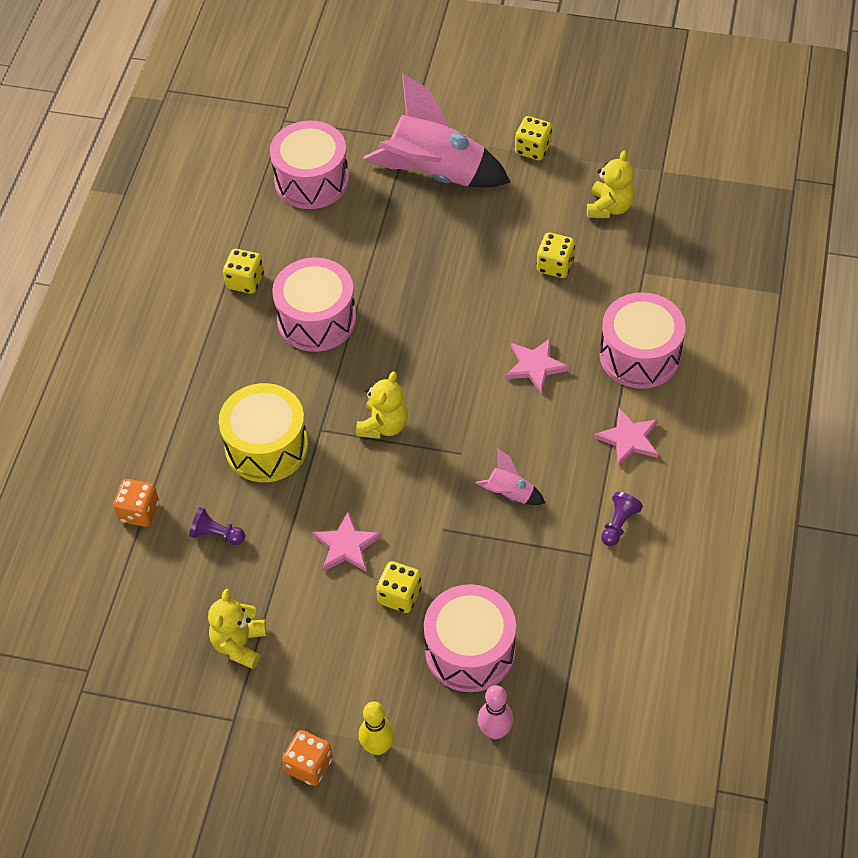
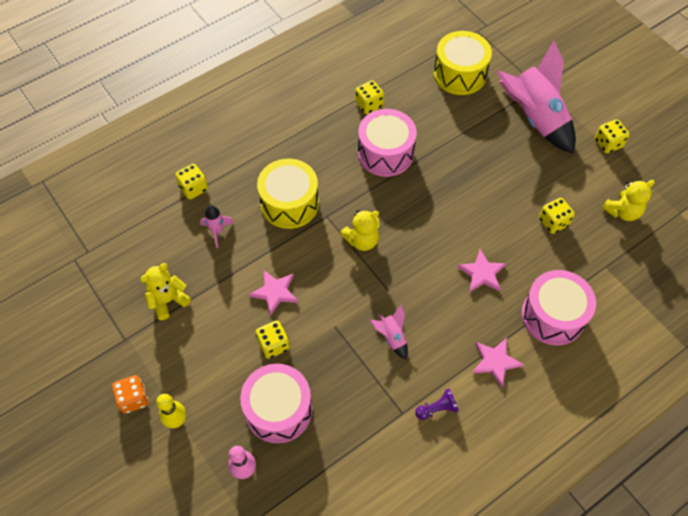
camera: 40 degrees right, 5 degrees up
orange dice [113,479,159,527] -> yellow dice [175,164,208,199]
purple pawn [189,507,245,545] -> pink rocket [200,205,234,248]
pink drum [270,120,349,209] -> yellow drum [434,31,492,95]

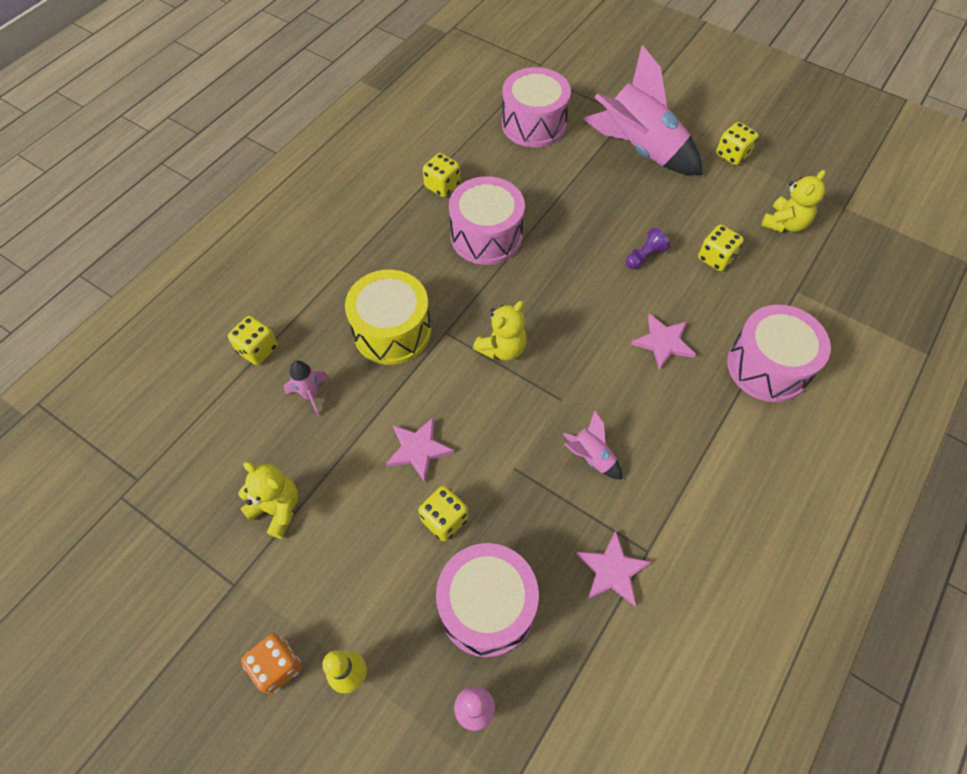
camera: 20 degrees left, 0 degrees up
yellow teddy bear [140,263,191,320] -> yellow teddy bear turned 90 degrees clockwise [238,462,298,539]
purple pawn [415,388,459,420] -> purple pawn moved to [626,228,670,269]
yellow drum [434,31,492,95] -> pink drum [502,67,571,148]
pink star [472,338,524,387] -> pink star moved to [576,531,652,606]

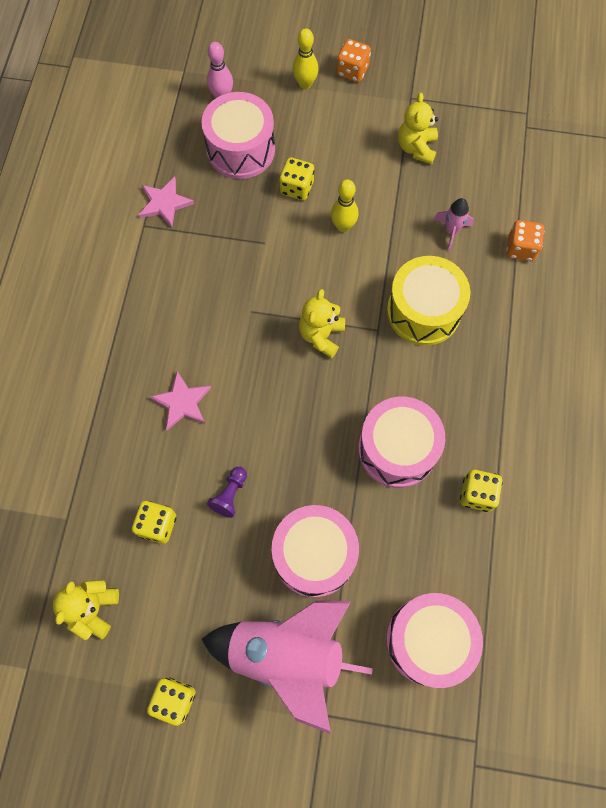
camera: 155 degrees right, 10 degrees up
yellow dice [228,316,278,365] -> orange dice [506,220,544,261]
yellow teddy bear [238,462,298,539] -> yellow teddy bear turned 90 degrees clockwise [398,92,438,165]
pink star [386,417,454,482] -> yellow bowling pin [331,179,359,232]
pink rocket [563,411,622,480] -> none
pink drum [727,305,831,402] -> pink drum moved to [272,505,359,598]

